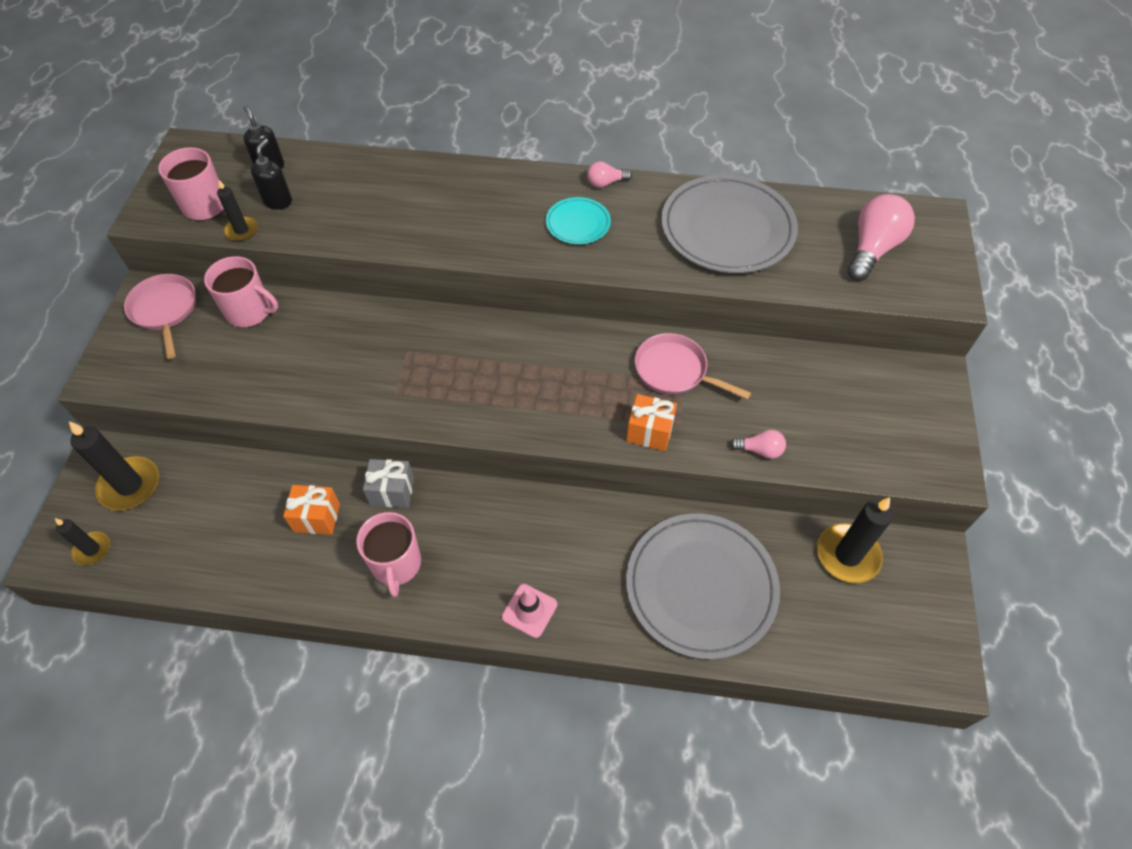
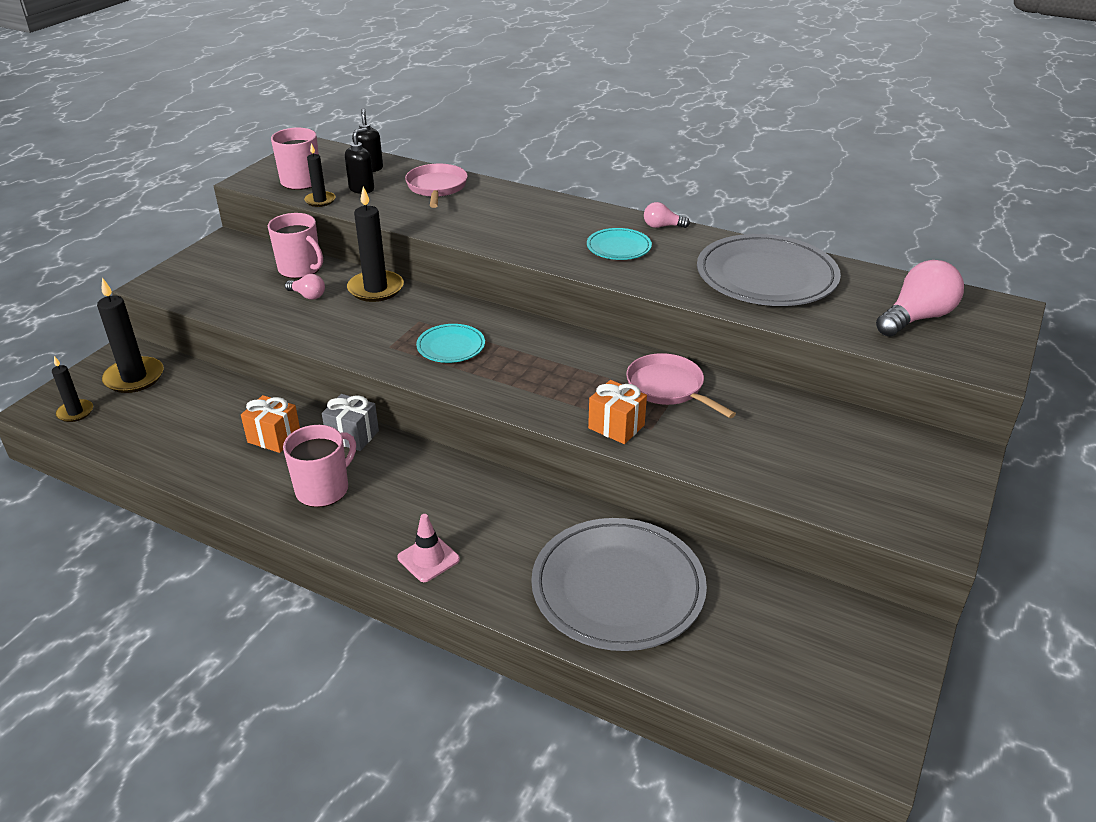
camera: 20 degrees right, 20 degrees down
pink pan [124,274,196,359] -> pink pan moved to [405,164,468,208]
pink mug [356,512,421,597] -> pink mug turned 150 degrees counterclockwise [283,425,356,507]
pink light bulb [730,430,786,459] -> pink light bulb moved to [285,274,325,300]
black candle [817,497,894,583] -> black candle moved to [347,186,404,302]
none -> turquoise plate [416,324,485,363]

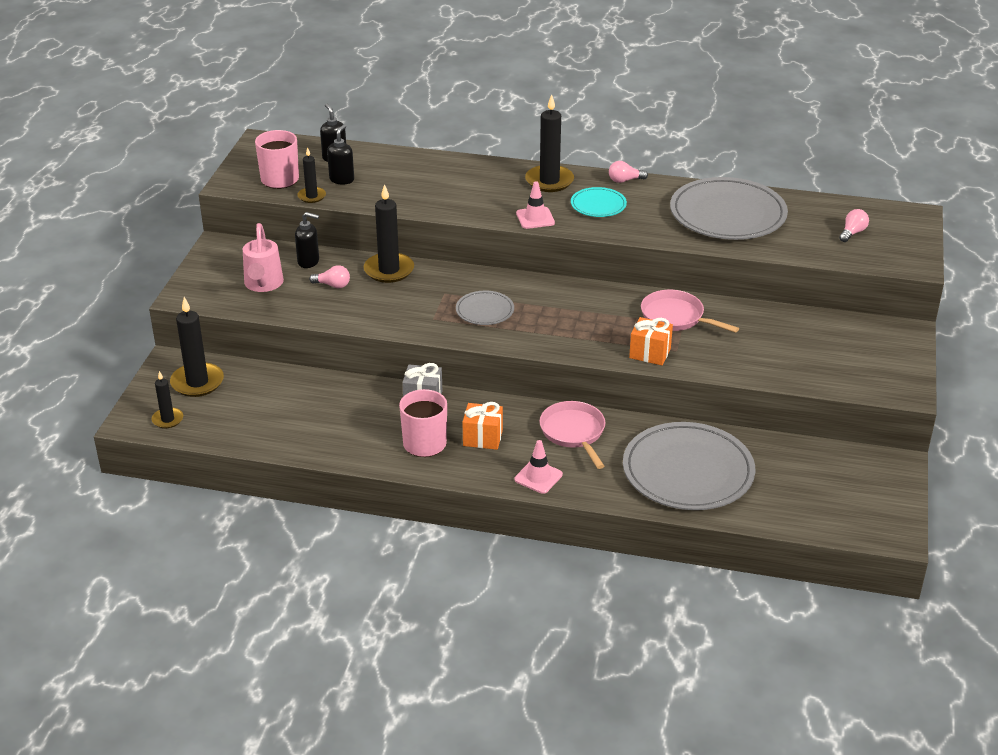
camera: 15 degrees left, 0 degrees up
orange gift [241,395,300,453] -> orange gift moved to [463,402,503,450]
pink mug [268,213,323,278] -> black soap dispenser [295,212,319,268]
pink pan [405,164,468,208] -> pink pan moved to [540,401,605,469]
turquoise plate [416,324,485,363] -> grey plate [456,291,514,325]
pink light bulb [876,260,964,337] -> pink light bulb [839,209,869,242], size x0.51
none -> pink watering can [243,223,284,292]
none -> pink traffic cone [516,182,555,229]
none -> black candle [525,94,574,192]

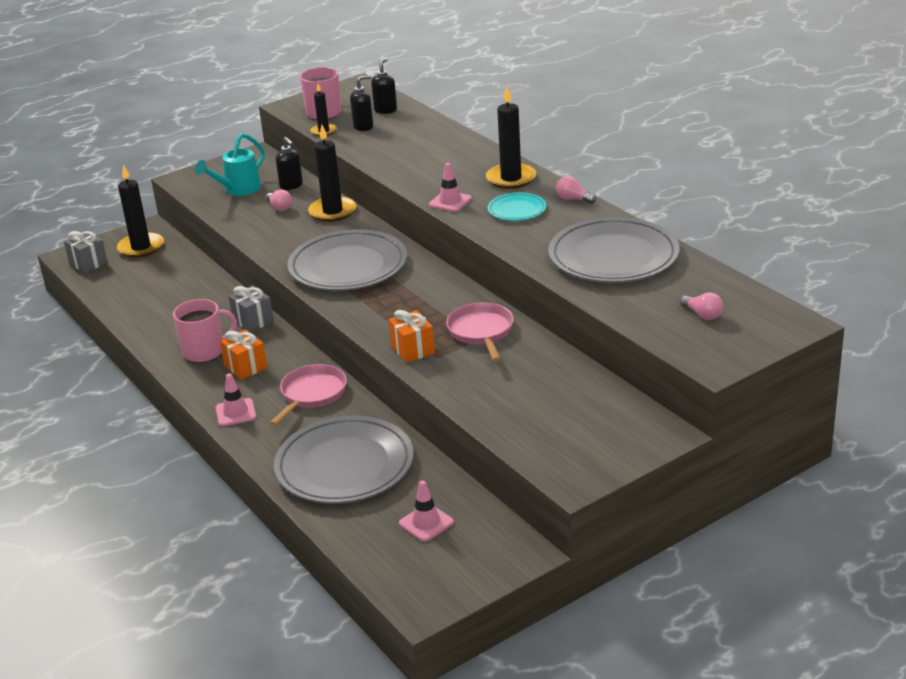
camera: 45 degrees right, 5 degrees down
black candle [152,371,183,428] -> grey gift [64,231,108,273]
pink watering can [243,223,284,292] -> turquoise watering can [195,133,265,196]
grey plate [456,291,514,325] -> grey plate [287,229,407,291], size x2.06
pink light bulb [839,209,869,242] -> pink light bulb turned 60 degrees clockwise [680,292,723,320]
none -> pink traffic cone [399,480,454,542]

